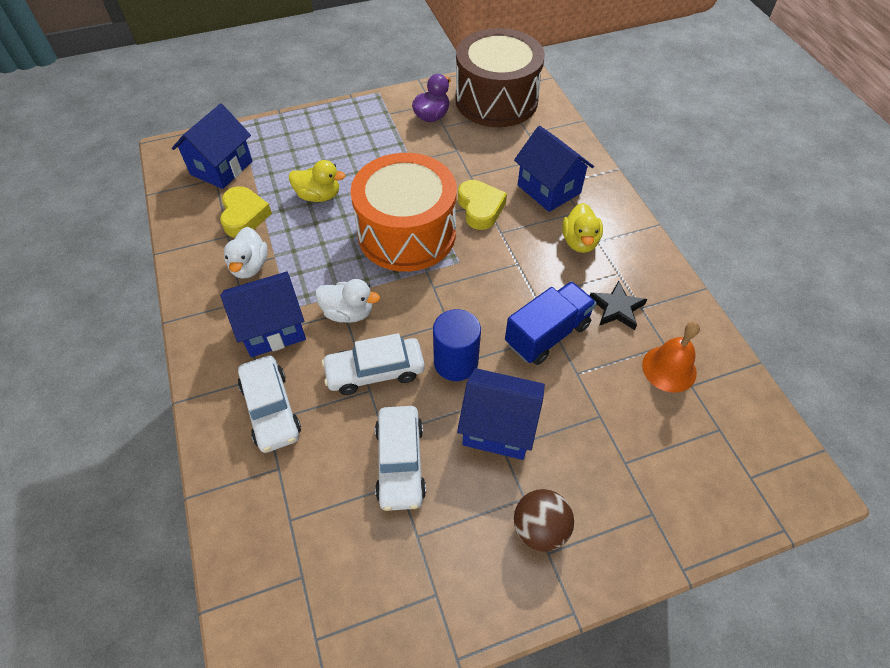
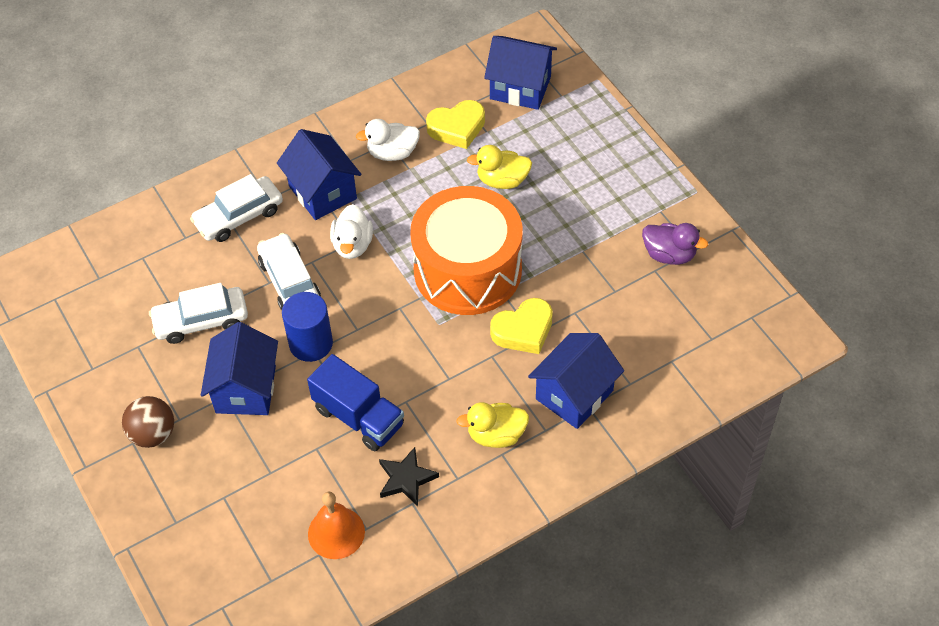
camera: 80 degrees right, 0 degrees up
yellow duck [289,160,346,202] -> yellow duck turned 90 degrees clockwise [467,145,532,189]
brown drum [455,28,545,127] -> none

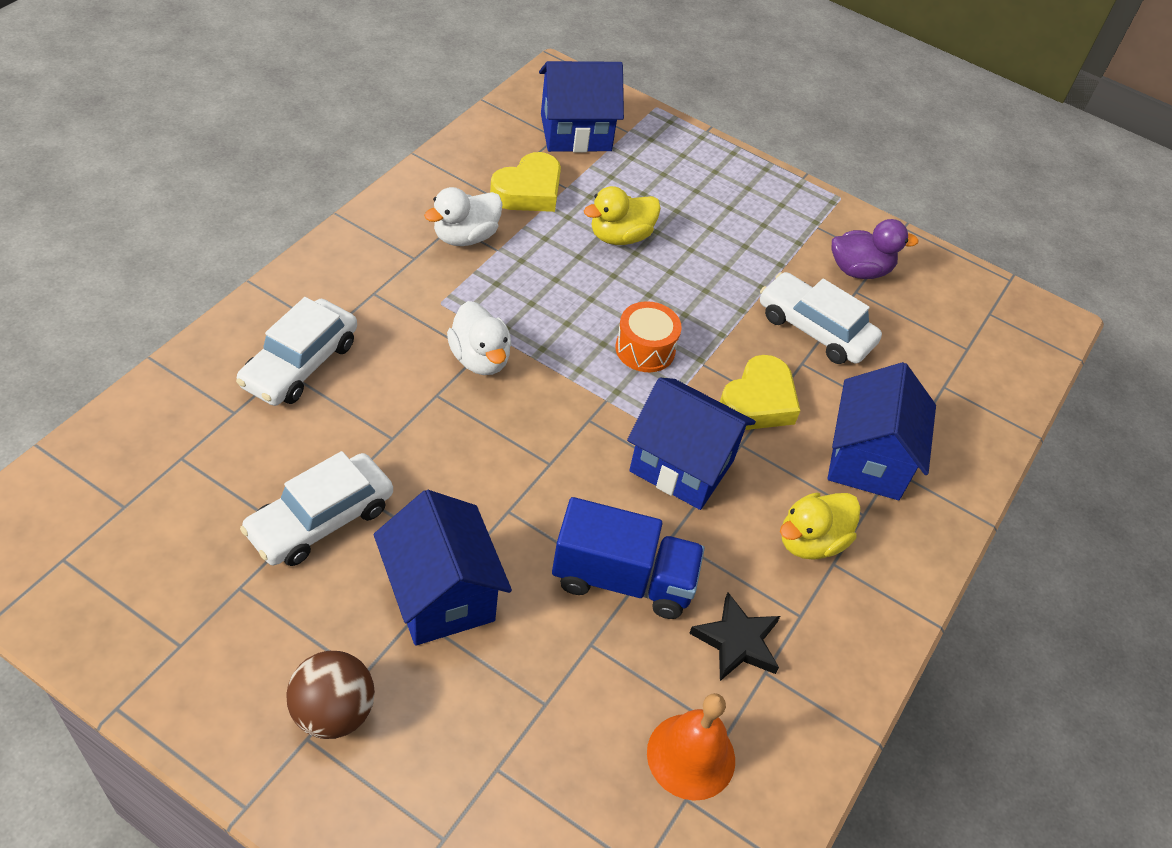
camera: 35 degrees left, 5 degrees down
white car [257,233,321,310] -> white car moved to [760,272,882,364]
blue house [277,129,361,220] -> blue house moved to [627,378,756,510]
blue cylinder [282,292,333,362] -> none
orange drum [410,186,522,315] -> orange drum [615,301,682,372], size x0.41

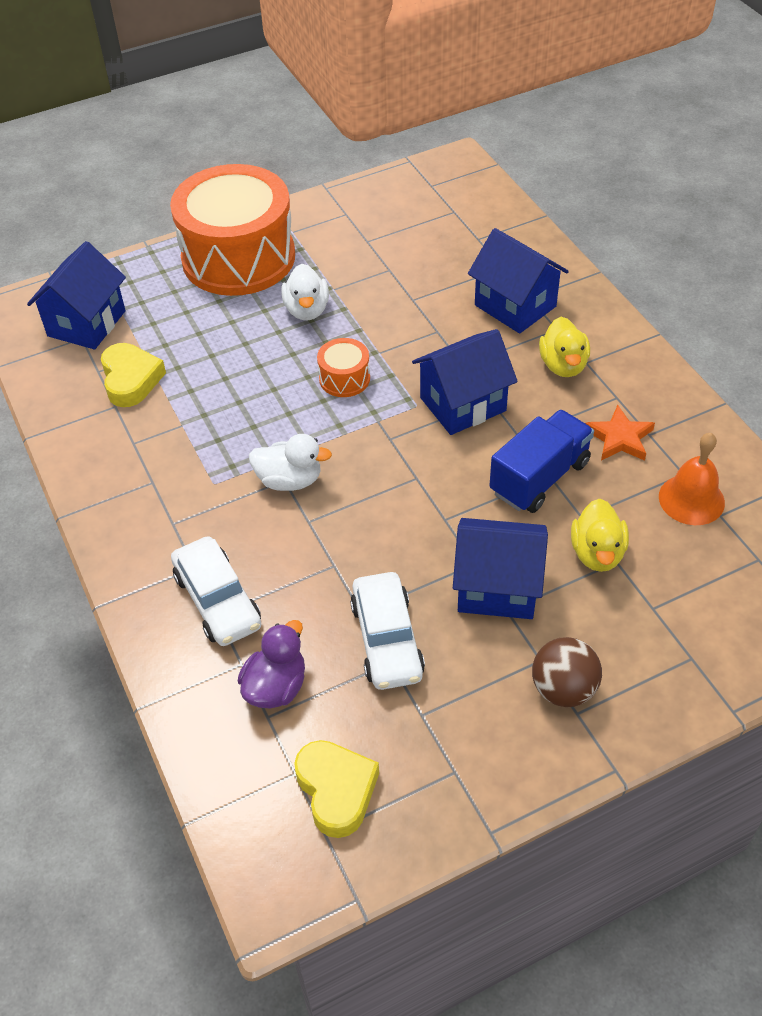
camera: 50 degrees left, 0 degrees up
white duck [424,187,503,246] -> white duck moved to [281,264,329,320]
yellow duck [584,186,661,245] -> yellow duck moved to [571,499,629,572]
black star [689,593,780,681] -> orange star [585,405,655,461]
yellow heart [720,355,800,430] -> yellow heart moved to [294,740,379,838]
white car [760,272,882,364] -> none
purple duck [831,219,919,279] -> purple duck moved to [238,620,305,708]
none -> orange drum [170,164,295,296]

